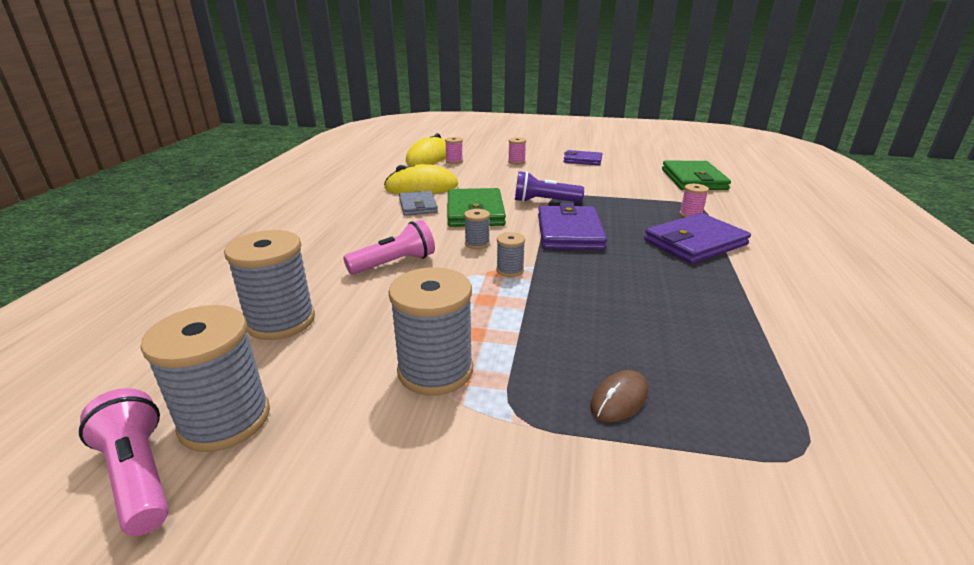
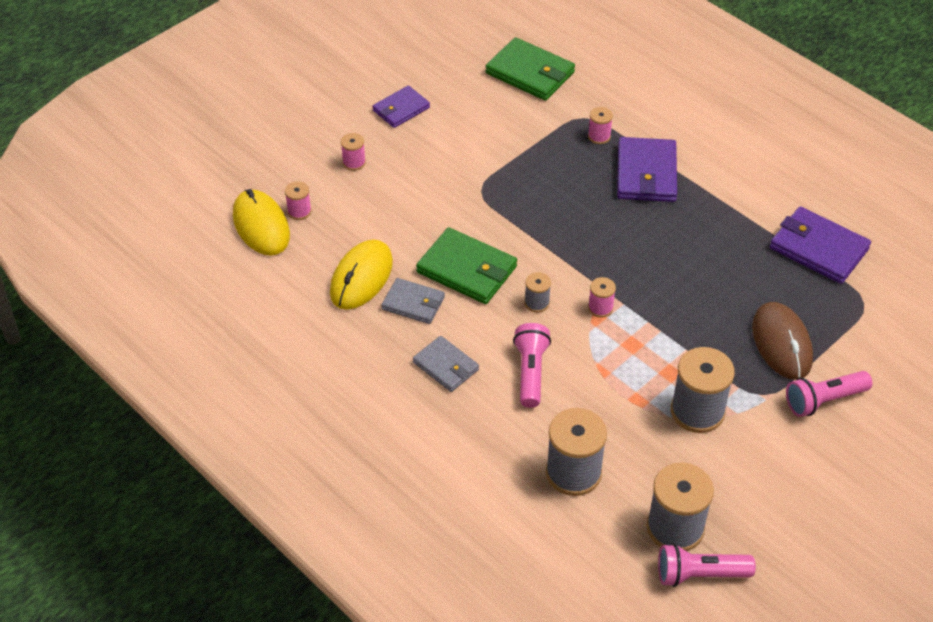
camera: 55 degrees left, 20 degrees up
grey spool [496,232,525,277] -> pink spool [588,277,616,318]
purple flashlight [515,171,584,202] -> none
purple wallet [538,203,607,250] -> purple wallet moved to [770,206,871,284]
brown mouse [590,370,648,422] -> brown mouse [752,302,813,380], size x1.85
none -> grey wallet [413,336,479,392]
none -> pink flashlight [786,371,873,417]

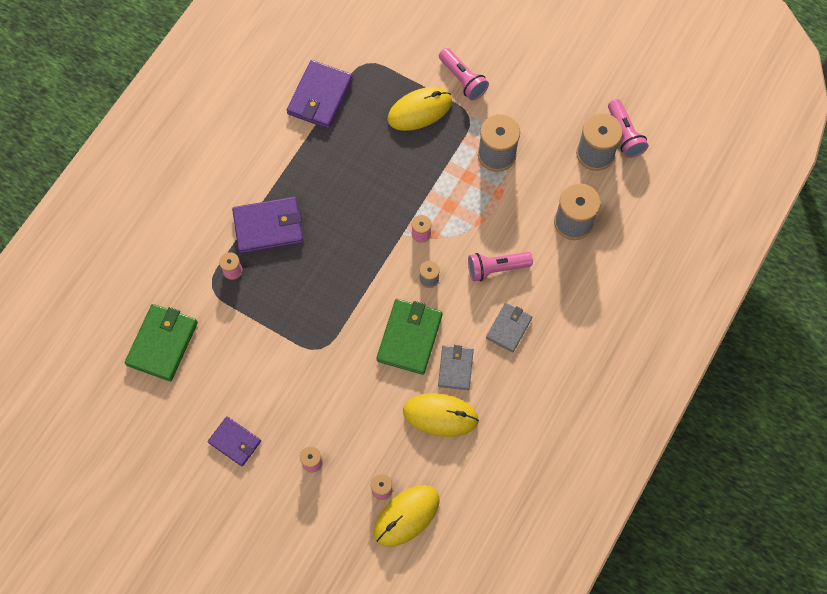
camera: 105 degrees left, 20 degrees up
brown mouse [752,302,813,380] -> yellow mouse [387,87,452,131]

